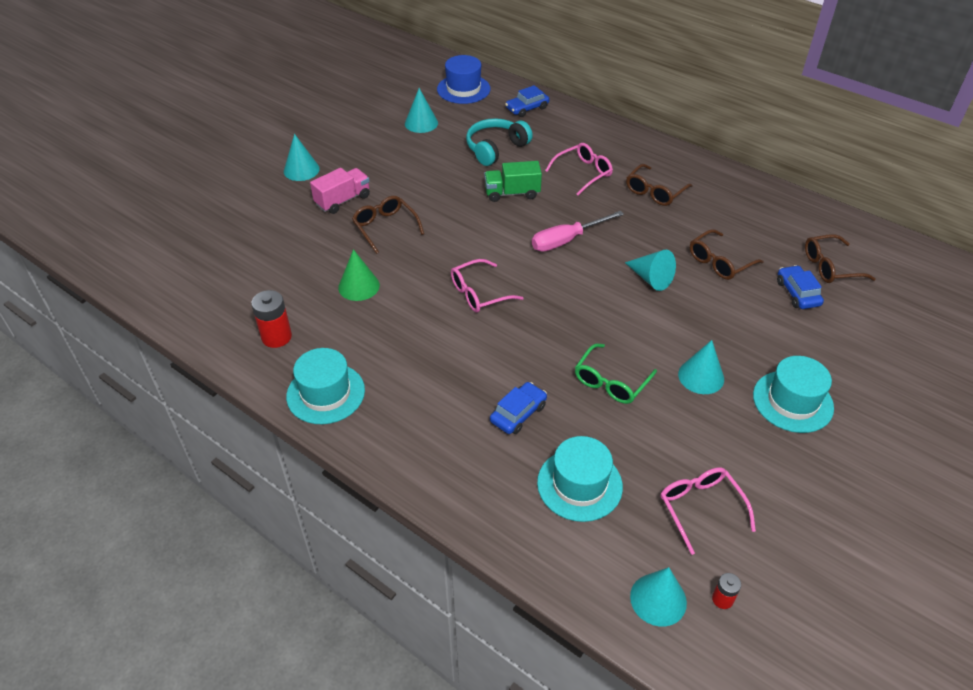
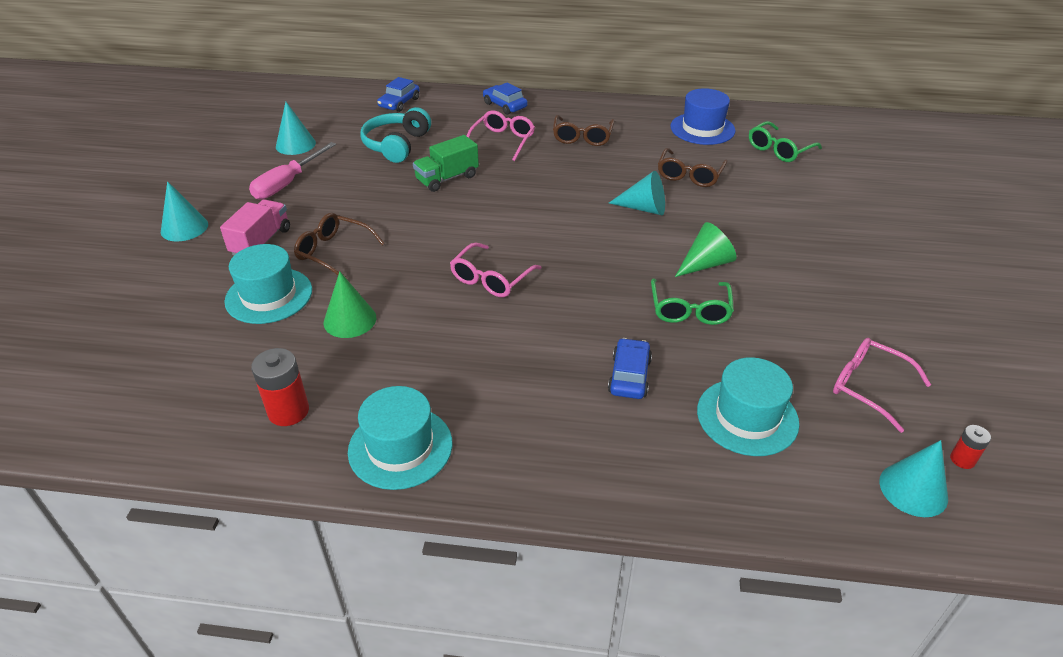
camera: 30 degrees left, 5 degrees down
blue hat [437,55,490,104] -> blue hat moved to [670,88,736,145]
pink screwdriver [532,211,624,252] -> pink screwdriver moved to [249,142,336,200]
turquoise cone [678,340,724,394] -> none
turquoise hat [753,356,834,433] -> turquoise hat moved to [224,244,312,324]
blue car [777,265,824,309] -> blue car moved to [483,82,528,115]
brown glasses [805,234,876,283] -> green glasses [749,121,822,162]
none -> green cone [675,222,737,277]

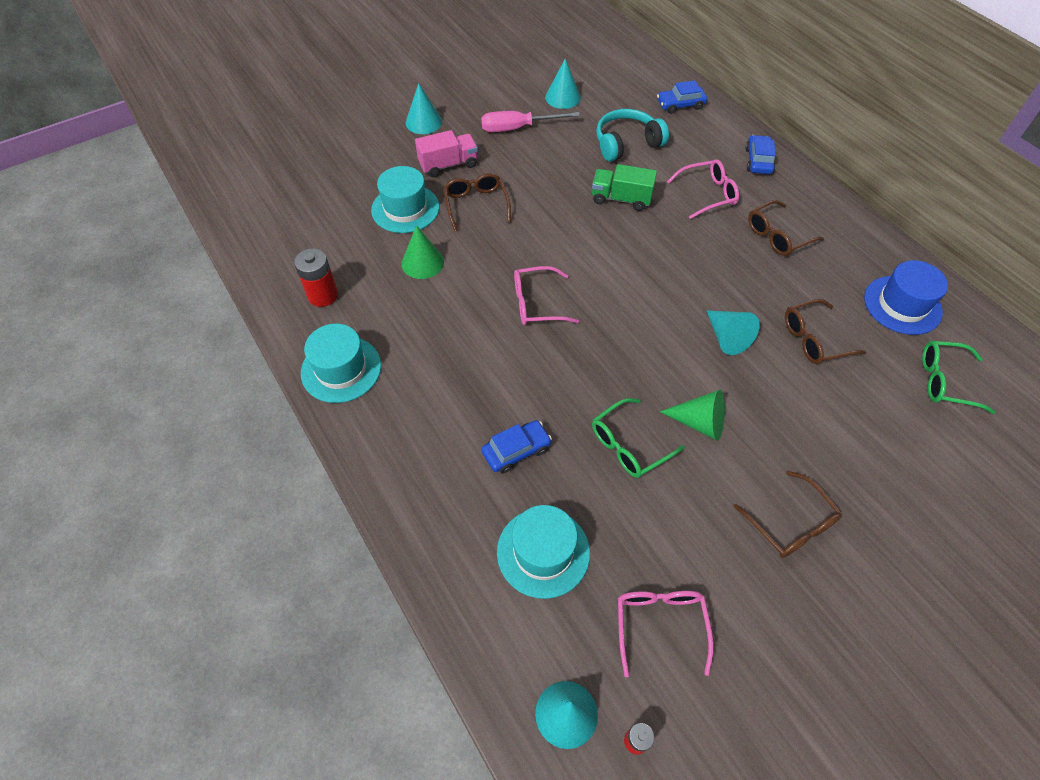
camera: 50 degrees right, 15 degrees up
none -> brown glasses [733,471,842,558]

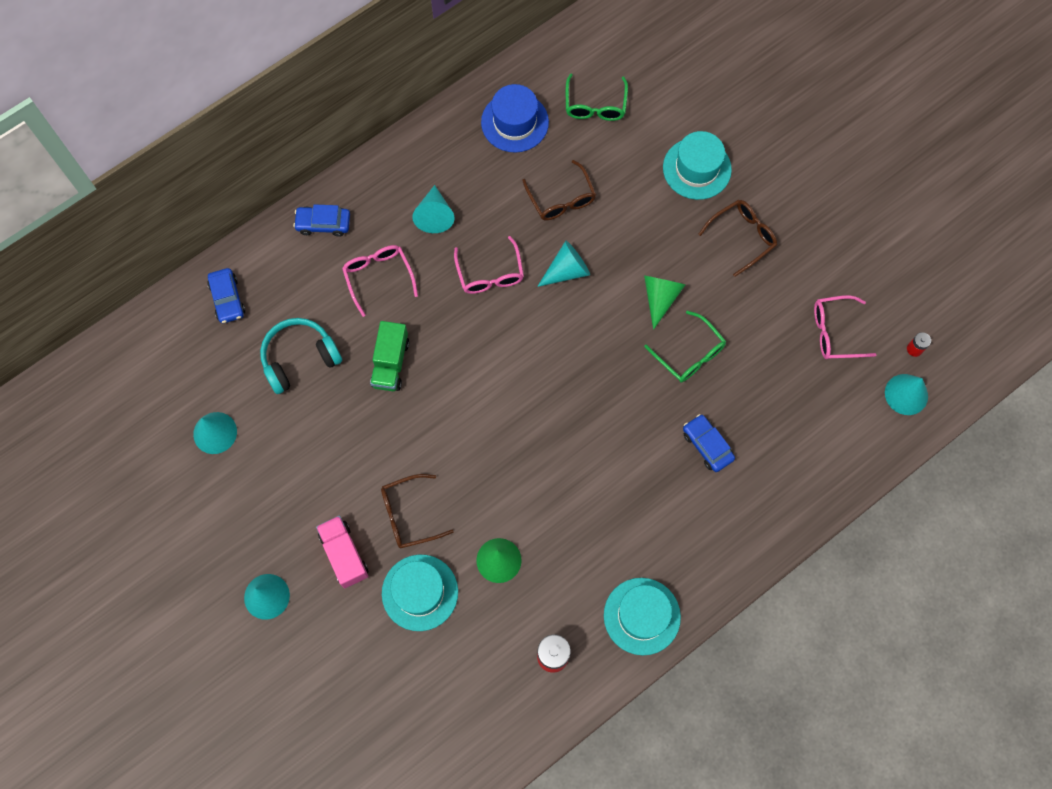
camera: 95 degrees left, 15 degrees up
pink screwdriver [481,111,580,132] -> none
turquoise hat [497,505,590,599] -> turquoise hat moved to [663,131,732,200]
pink glasses [514,266,579,325] -> pink glasses moved to [454,236,524,294]
turquoise headphones [596,109,669,162] -> turquoise headphones turned 90 degrees clockwise [260,318,342,394]
brown glasses [748,200,824,256] -> turquoise cone [412,185,455,233]

